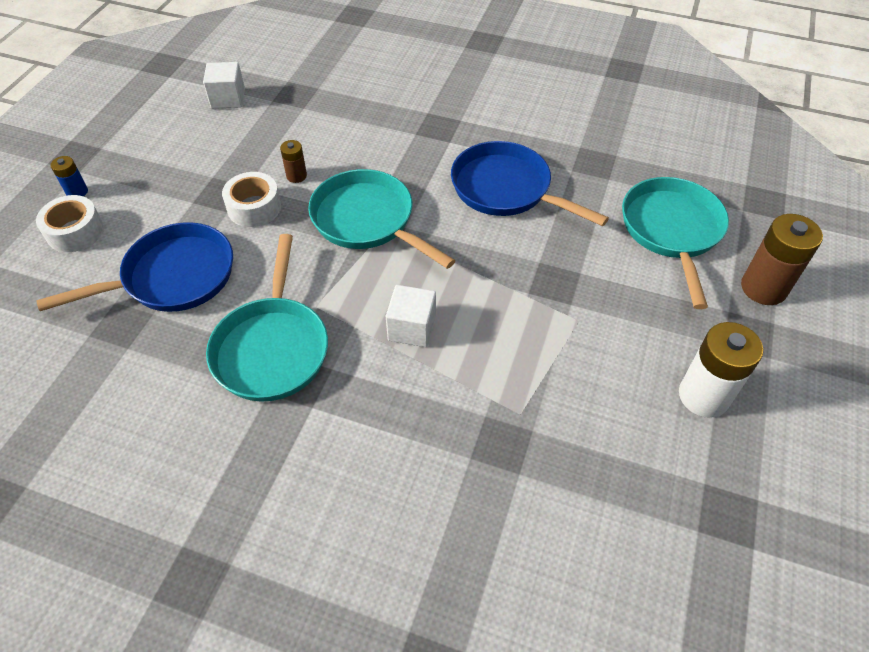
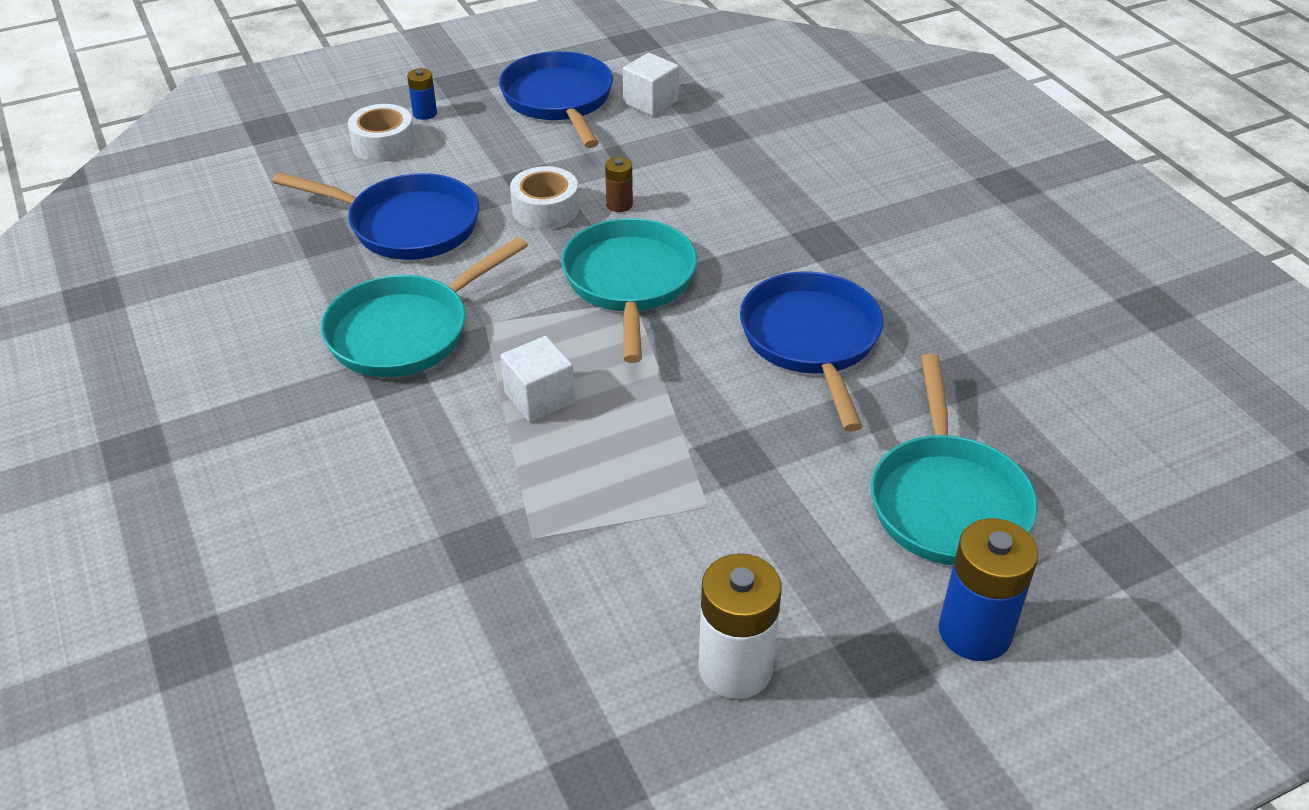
camera: 45 degrees right, 10 degrees down
turquoise pan [622,177,729,309] -> turquoise pan turned 135 degrees clockwise [871,354,1038,565]
brown battery [741,214,823,305] -> blue battery [939,518,1038,661]
none -> blue pan [499,51,613,148]

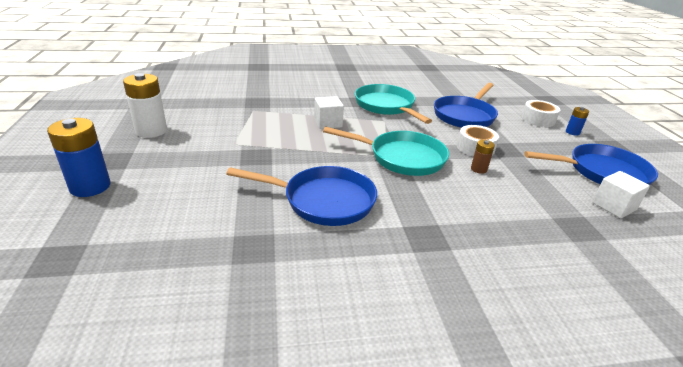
camera: 105 degrees right, 10 degrees down
turquoise pan [871,354,1038,565] -> none

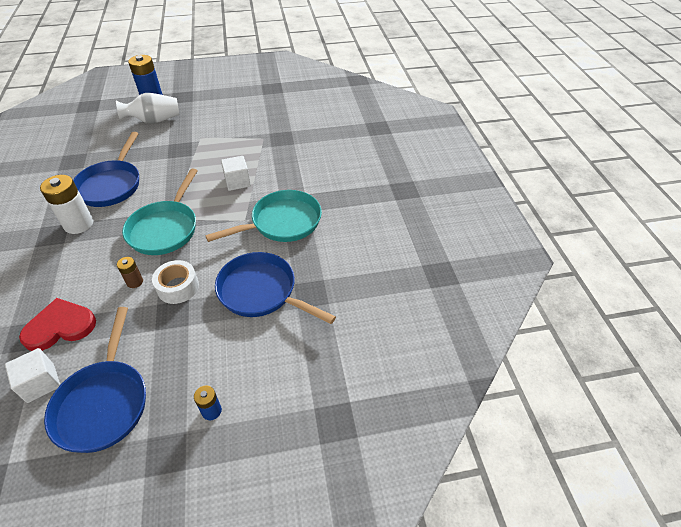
camera: 90 degrees right, 15 degrees up
white battery [123,73,167,138] -> white battery moved to [40,175,93,234]
white tape [521,100,560,127] -> none
none -> red heart [19,298,96,351]
none -> white vase [116,93,179,124]

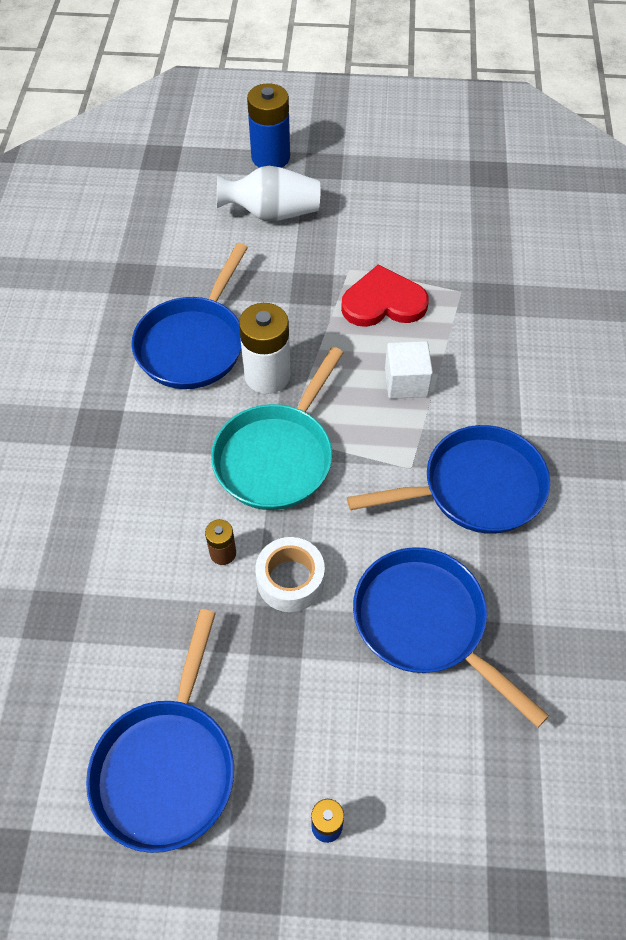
camera: 15 degrees right, 10 degrees up
white cube [5,348,60,403] -> none
red heart [19,298,96,351] -> red heart moved to [341,265,429,327]
white battery [40,175,93,234] -> white battery moved to [239,303,290,394]
turquoise pan [205,190,322,242] -> blue pan [347,425,550,534]

